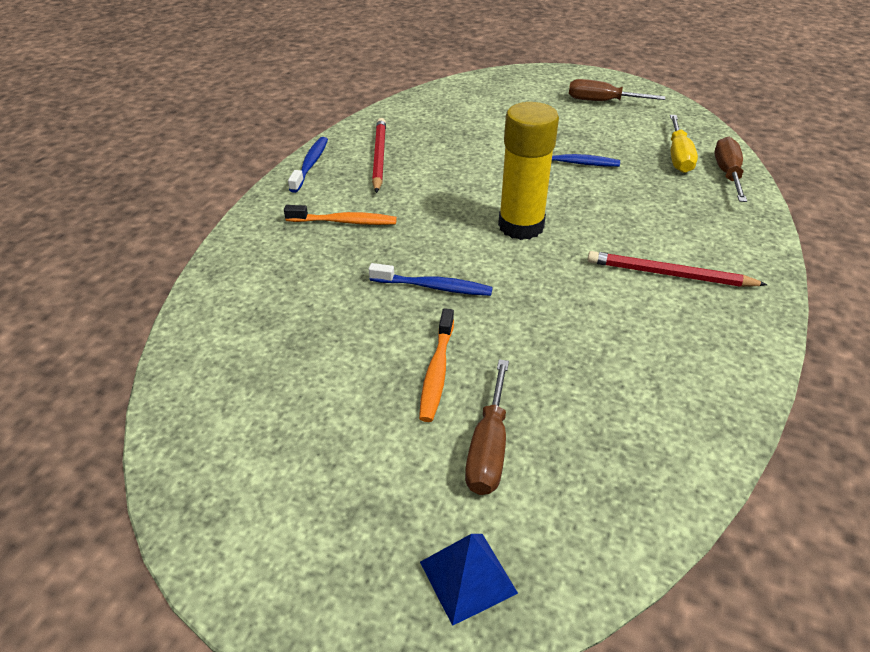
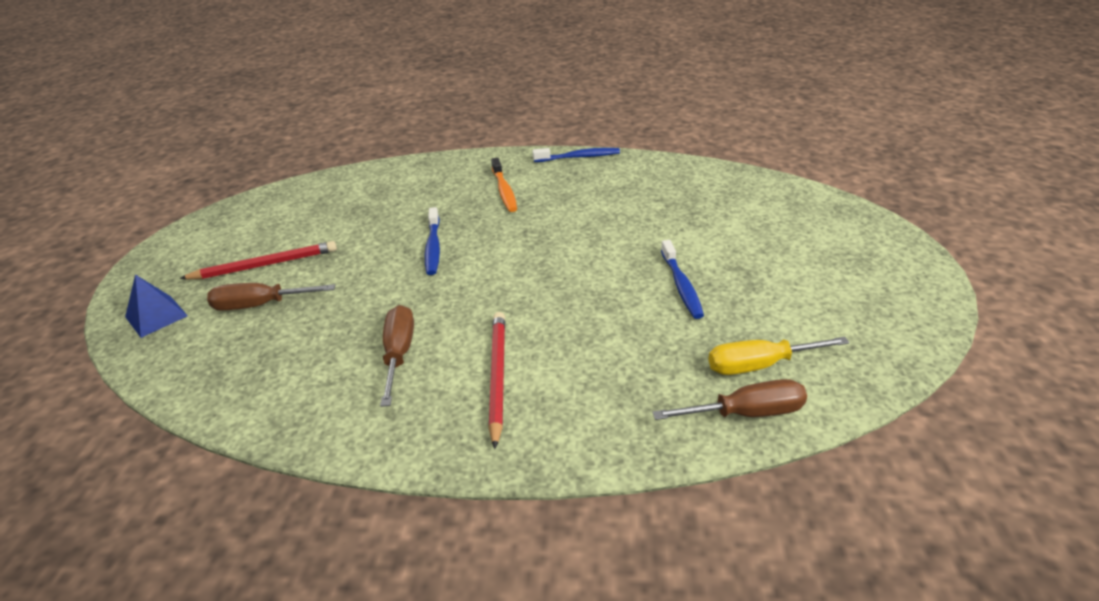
camera: 75 degrees right, 5 degrees down
red pencil [372,118,386,193] -> red pencil moved to [179,241,337,279]
orange toothbrush [419,308,454,422] -> none
yellow glue stick [498,102,559,240] -> none
brown screwdriver [569,79,665,101] -> brown screwdriver moved to [380,305,414,407]

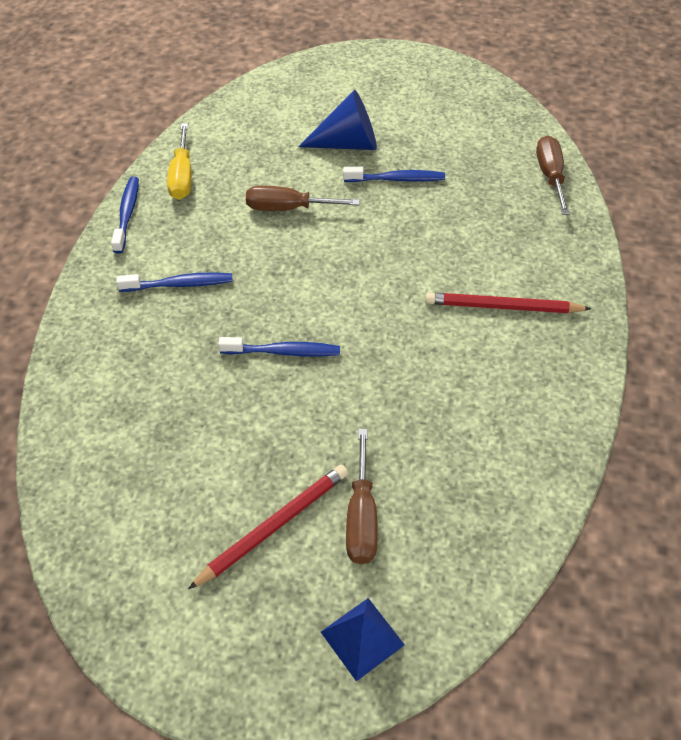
camera: 85 degrees left, 15 degrees up
red pencil [179,241,337,279] -> red pencil turned 60 degrees clockwise [188,465,348,589]
brown screwdriver [380,305,414,407] -> brown screwdriver moved to [246,186,360,211]
orange toothbrush [491,158,517,212] -> blue toothbrush [116,272,233,292]
yellow screwdriver [708,337,849,375] -> yellow screwdriver moved to [167,123,192,200]
none -> blue cone [298,90,377,150]

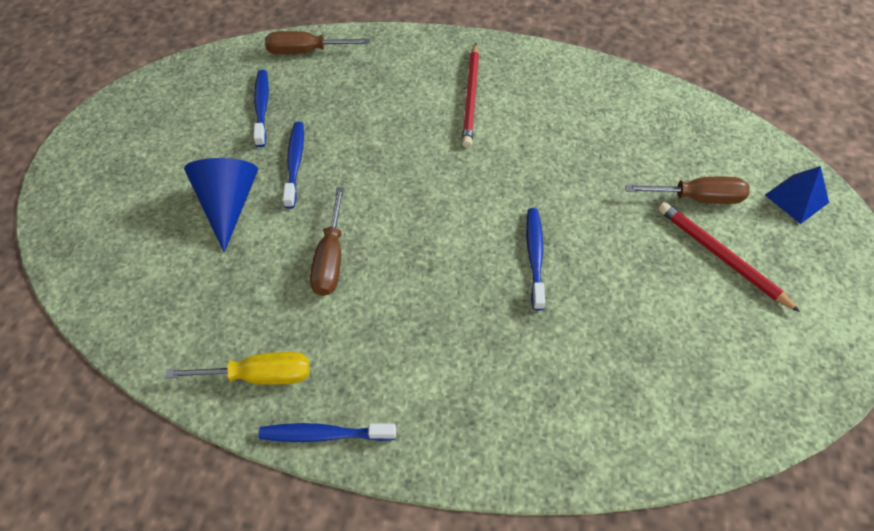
camera: 90 degrees left, 5 degrees up
blue toothbrush [116,272,233,292] -> blue toothbrush moved to [254,70,269,147]

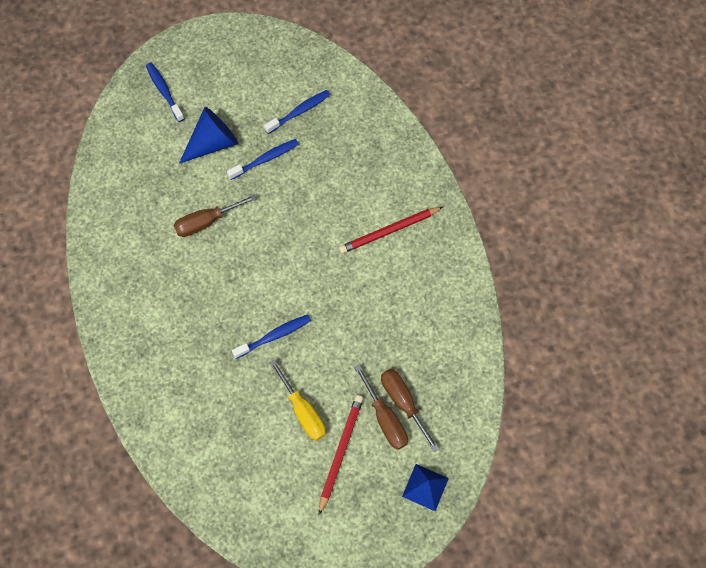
camera: 60 degrees right, 10 degrees up
yellow screwdriver [165,352,310,385] -> yellow screwdriver moved to [269,359,326,441]
blue toothbrush [258,423,396,442] -> blue toothbrush moved to [146,63,185,122]
brown screwdriver [265,31,370,55] -> brown screwdriver moved to [381,369,439,452]

